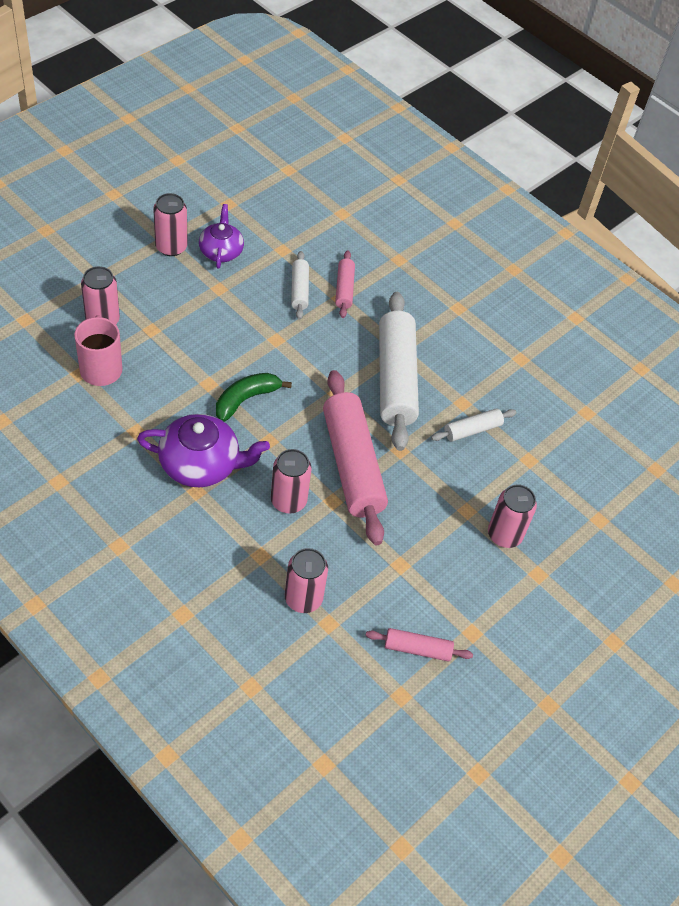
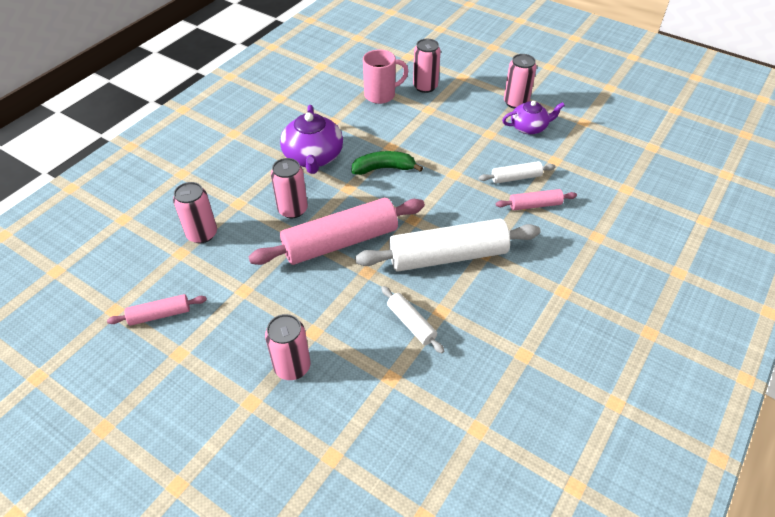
camera: 85 degrees right, 5 degrees down
green banana [216,373,292,422] -> green banana turned 45 degrees counterclockwise [351,151,423,175]
pink rolling pin [366,628,473,662] -> pink rolling pin turned 75 degrees clockwise [107,294,207,326]

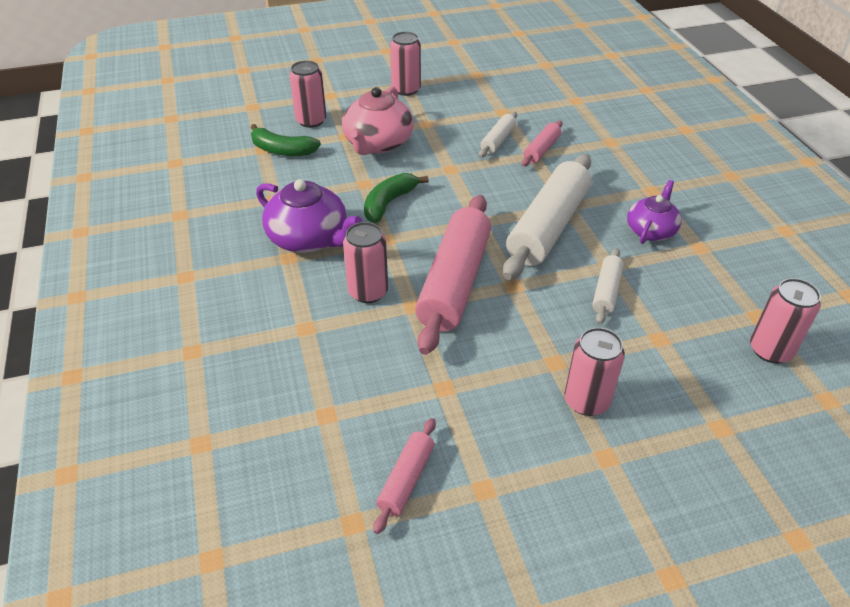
camera: 50 degrees left, 5 degrees down
pink can [173,182,217,244] -> pink can moved to [750,278,821,364]
pink mug [363,50,409,104] -> green banana [251,124,321,156]
white rolling pin [381,286,444,353] -> white rolling pin turned 75 degrees counterclockwise [592,248,624,324]
purple teapot [502,101,565,134] -> purple teapot moved to [627,180,682,244]
none -> pink teapot [342,86,414,155]

